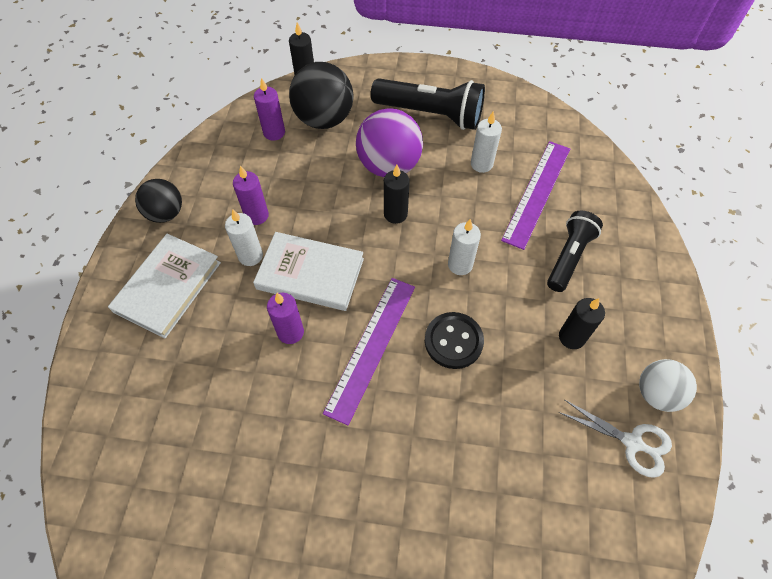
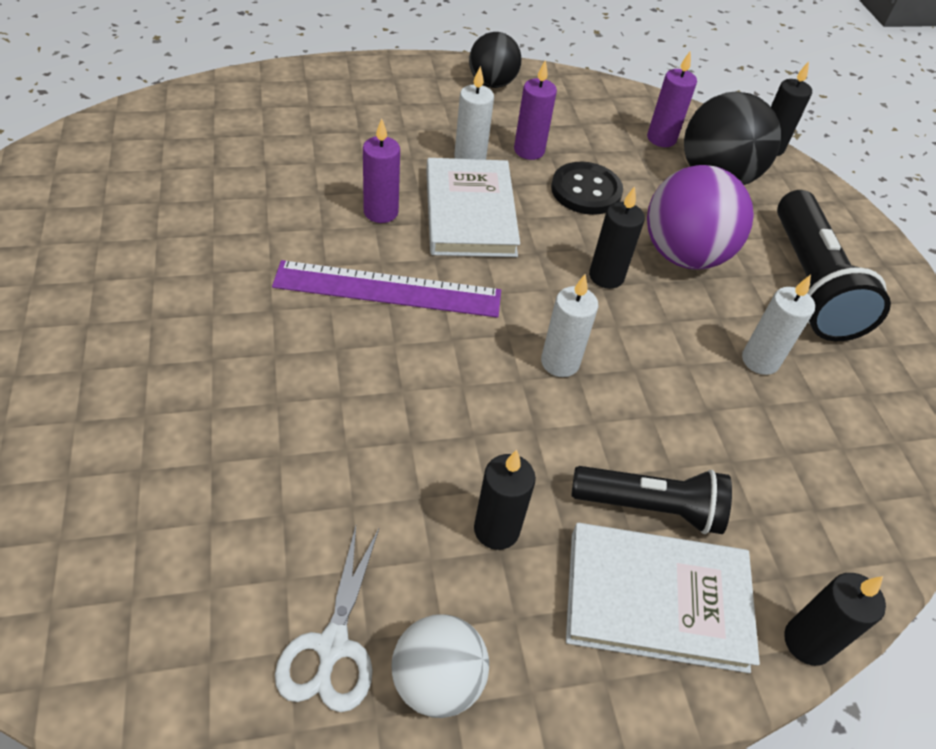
camera: 65 degrees right, 10 degrees down
white book [108,234,221,338] -> white book moved to [566,523,760,673]
black button [425,312,484,369] -> black button moved to [551,162,623,215]
purple ruler [501,141,570,250] -> none
none -> black candle [784,573,886,666]

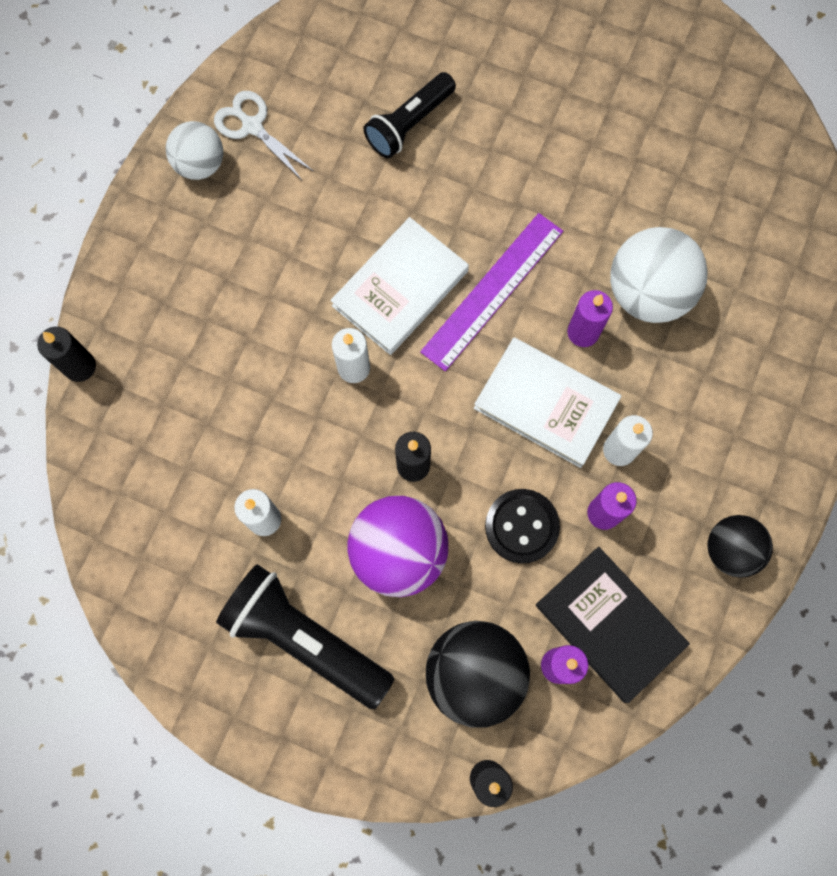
camera: 130 degrees right, 25 degrees up
black candle [474,450,536,550] -> none
white book [566,523,760,673] -> white book moved to [330,217,469,355]
black flashlight [571,466,732,534] -> black flashlight moved to [363,72,456,158]
none -> black book [536,547,690,703]
none -> white ball [610,227,708,323]

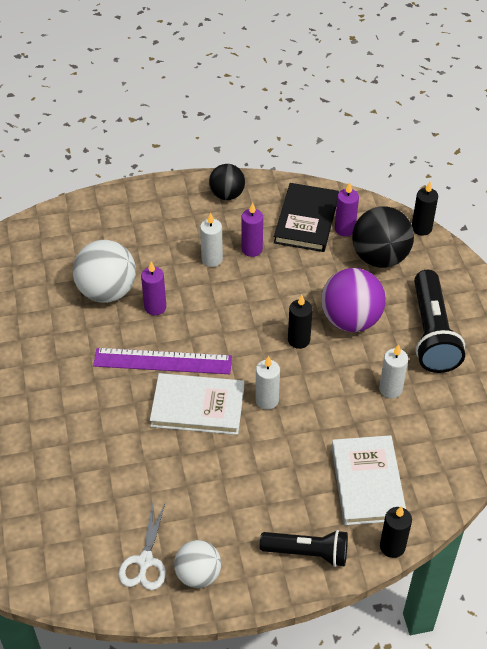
camera: 125 degrees left, 25 degrees down
black flashlight [363,72,456,158] -> black flashlight moved to [260,530,348,567]
white book [474,338,621,468] -> white book moved to [331,435,406,525]
black button [485,489,560,564] -> none

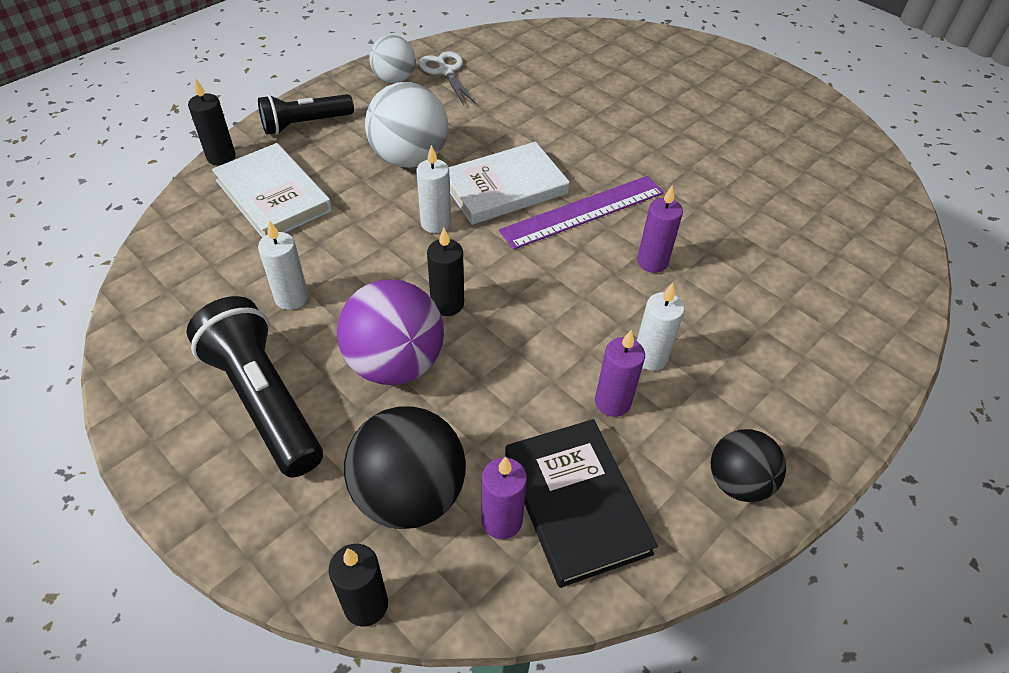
camera: 145 degrees right, 0 degrees up
white ball [73,240,136,303] -> white ball moved to [365,82,448,168]

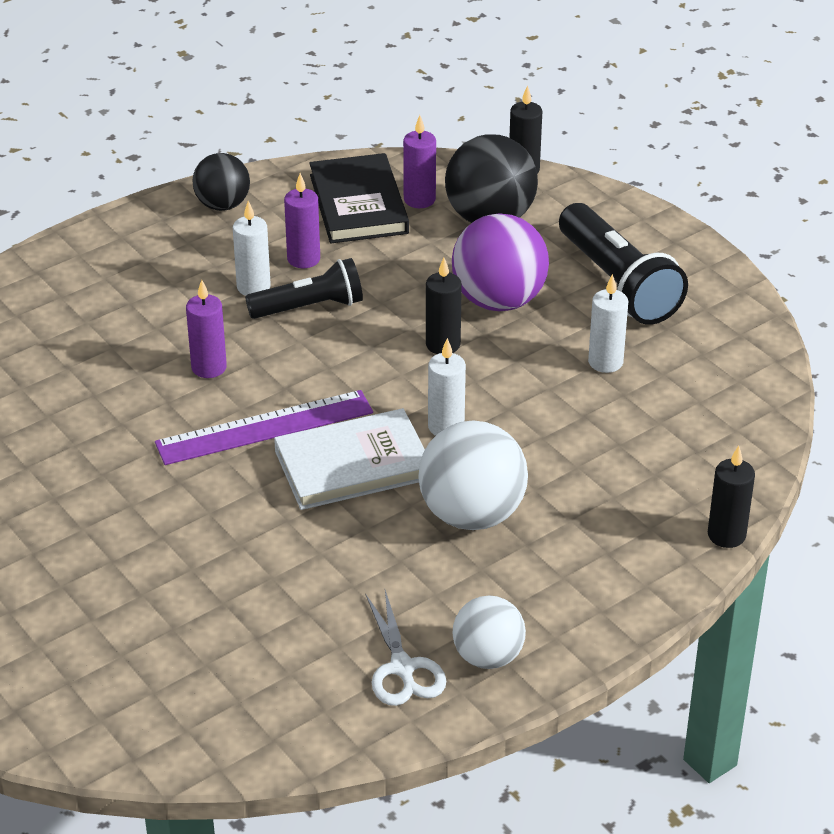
camera: 170 degrees left, 10 degrees down
white book [212,143,332,238] -> none
black flashlight [258,94,354,135] -> black flashlight moved to [245,258,363,319]

